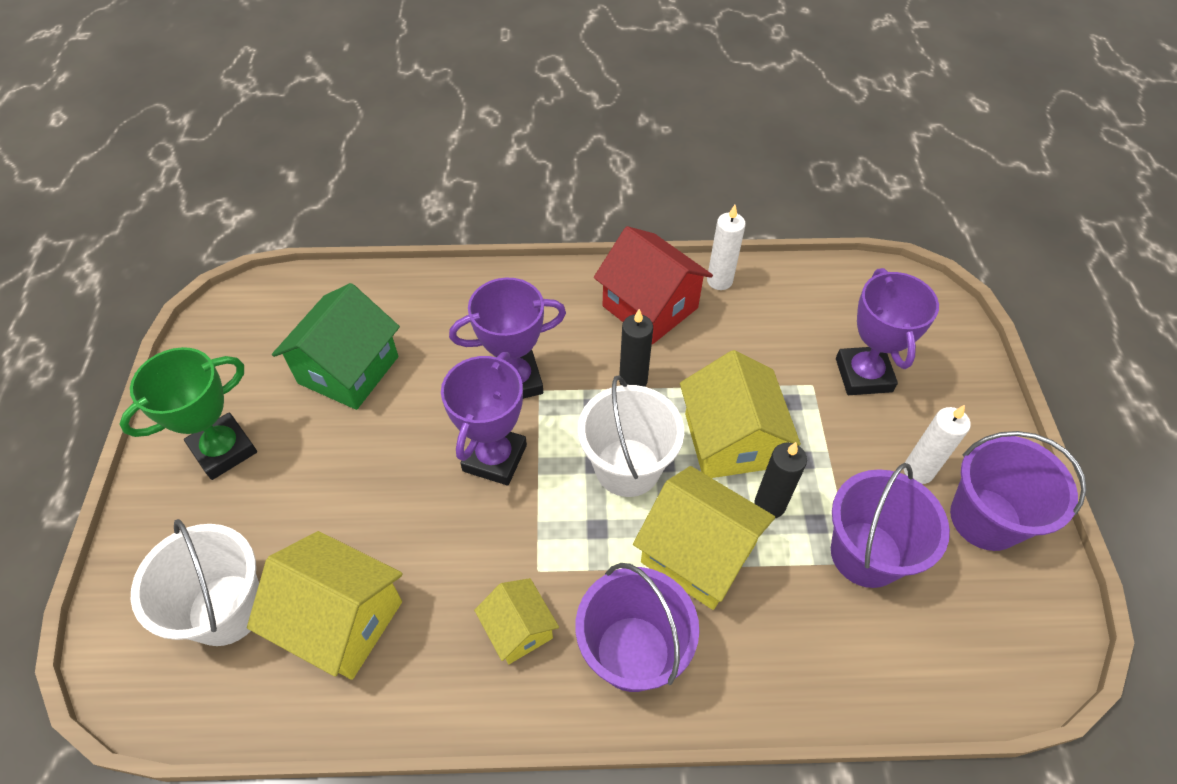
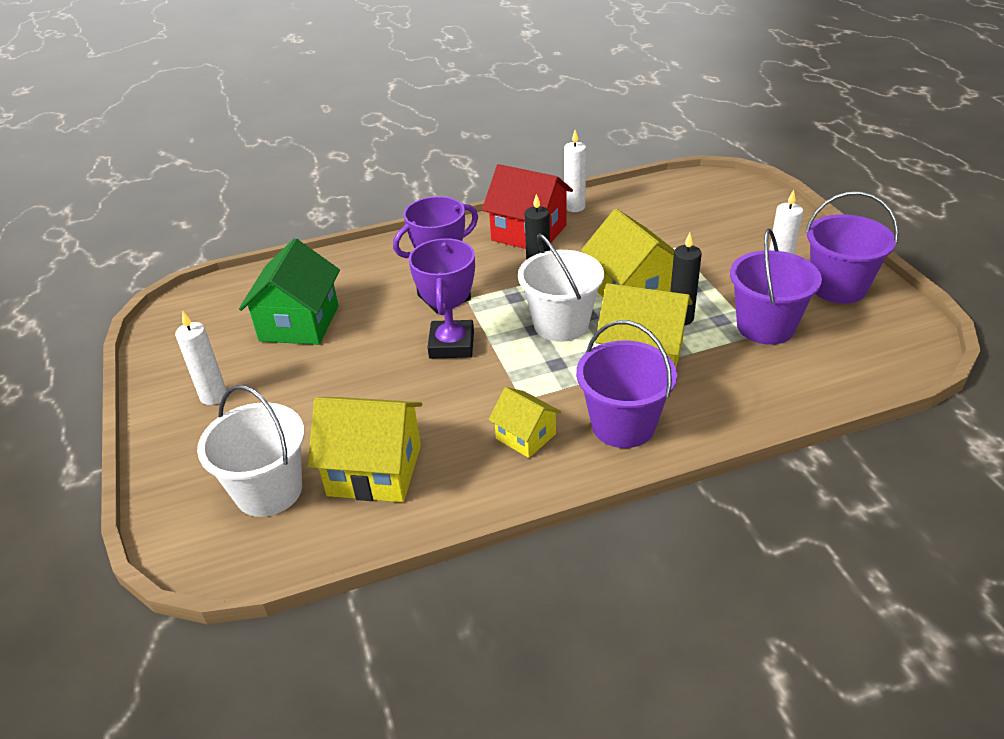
camera: 15 degrees left, 15 degrees down
green trophy [119,347,257,480] -> white candle [175,311,227,405]
purple trophy [836,268,939,395] -> none

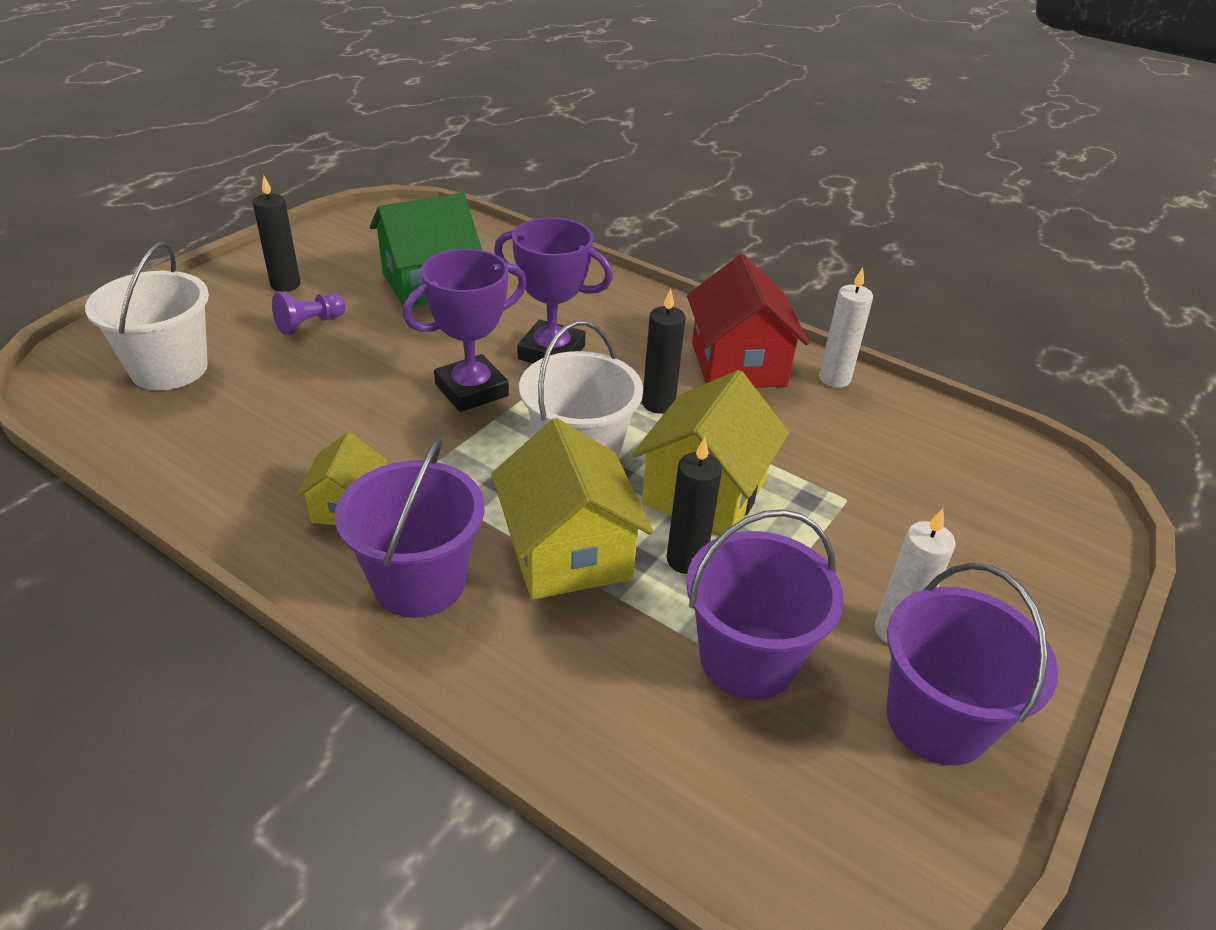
camera: 50 degrees right, 0 degrees up
white candle [175,311,227,405] -> black candle [253,175,300,292]
yellow house [308,397,422,502] -> none
none -> purple pawn [272,292,346,335]

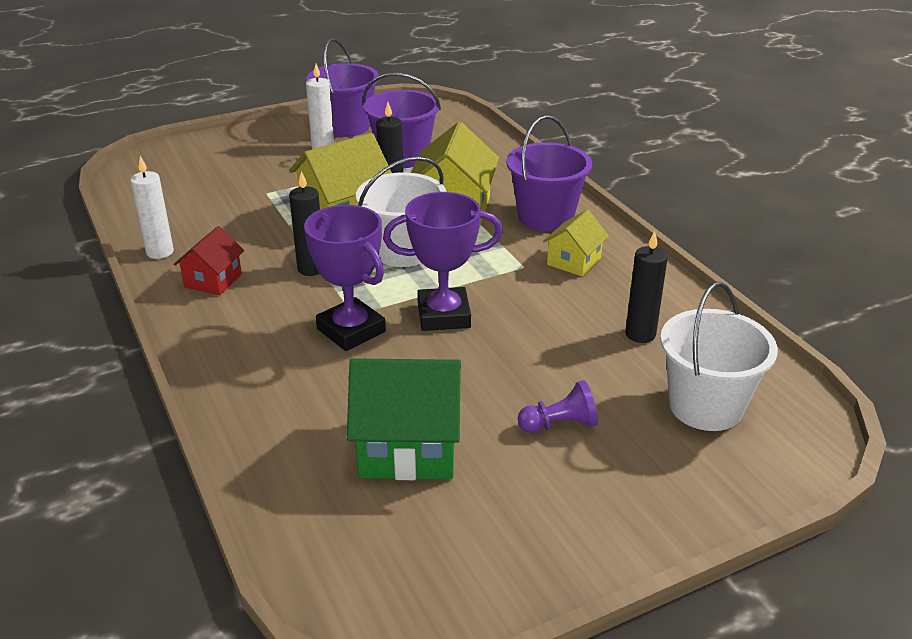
camera: 150 degrees left, 5 degrees down
black candle [253,175,300,292] -> black candle moved to [625,231,668,343]
red house [687,254,809,388] -> red house [174,226,244,295], size x0.57

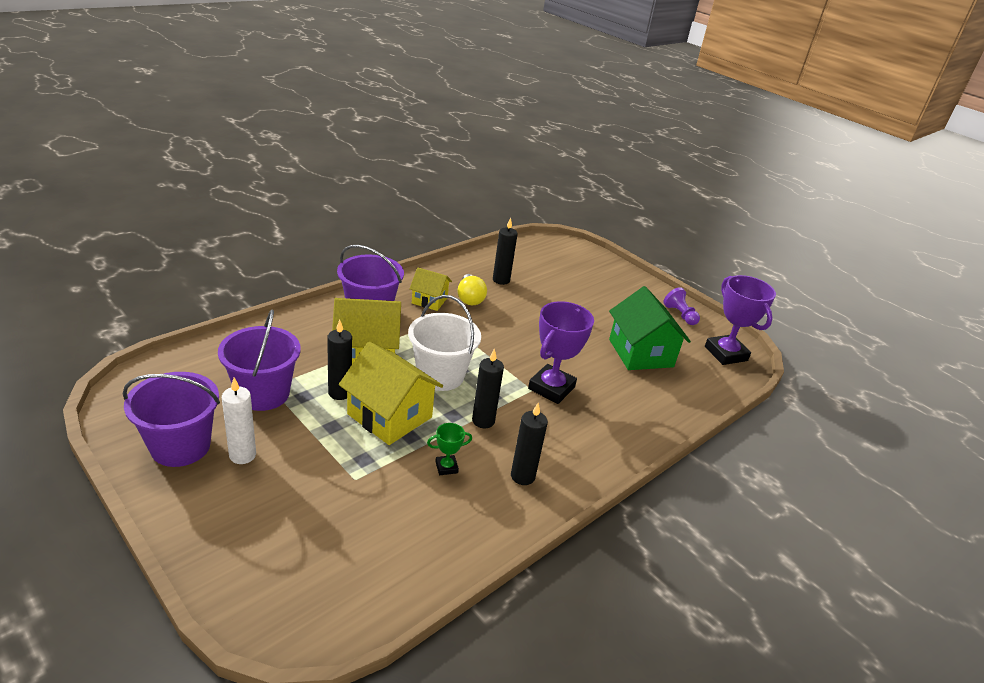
camera: 110 degrees left, 0 degrees up
white candle [130,156,174,259] -> none
red house [174,226,244,295] -> black candle [511,403,548,485]
purple trophy [383,192,503,331] -> purple trophy moved to [705,275,776,365]
purple pawn [518,380,598,433] -> purple pawn moved to [663,287,700,325]
white bucket [660,282,778,431] -> none
none -> green trophy [427,423,472,475]
none -> yellow light bulb [458,274,487,305]

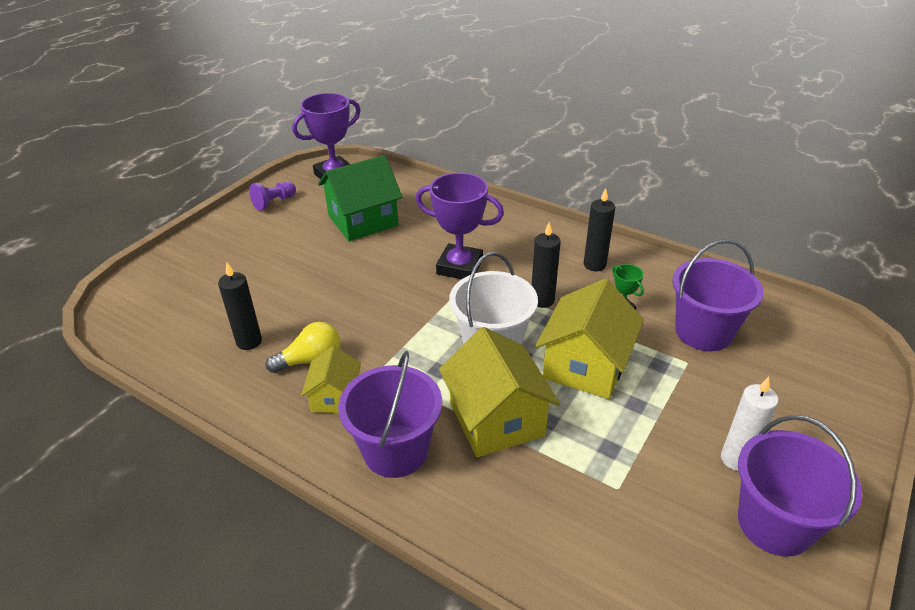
camera: 100 degrees left, 5 degrees up
purple bucket [218,310,300,411] -> purple bucket moved to [672,239,764,351]
black candle [327,320,352,400] -> none

